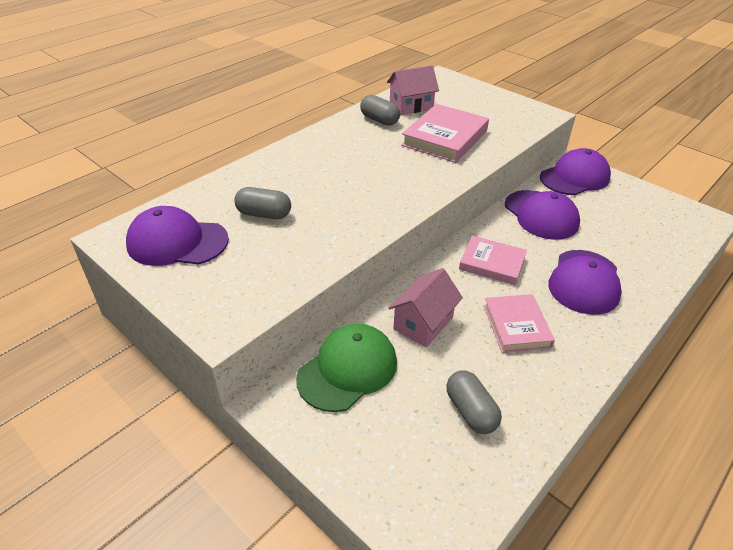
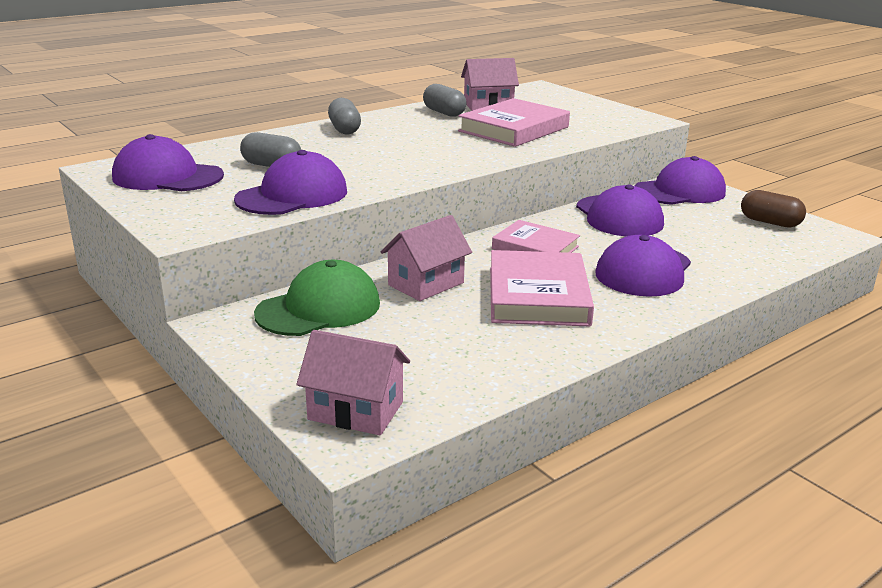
camera: 10 degrees right, 15 degrees down
grey capsule [446,371,502,434] -> grey capsule moved to [328,98,361,135]
pink book [484,294,555,353] -> pink book [490,250,594,327], size x1.52
none -> purple cap [234,150,347,215]
none -> pink house [296,330,410,435]
none -> brown capsule [741,190,806,228]

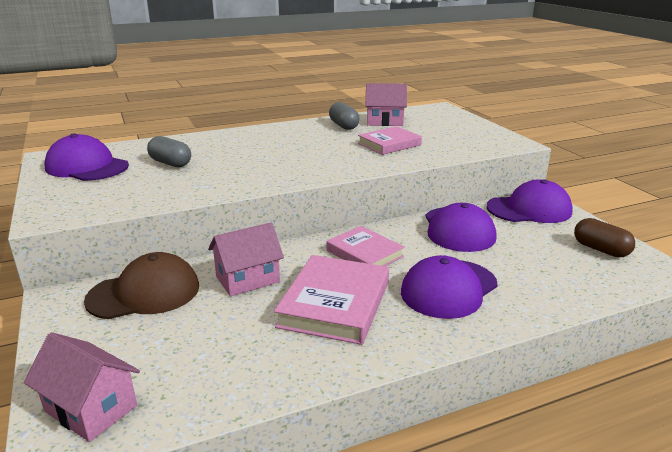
camera: 15 degrees right, 0 degrees up
purple cap [234,150,347,215] -> none
green cap [254,260,380,336] -> brown cap [84,252,199,319]
grey capsule [328,98,361,135] -> none
pink book [458,98,570,147] -> pink book [358,126,422,155], size x0.66

